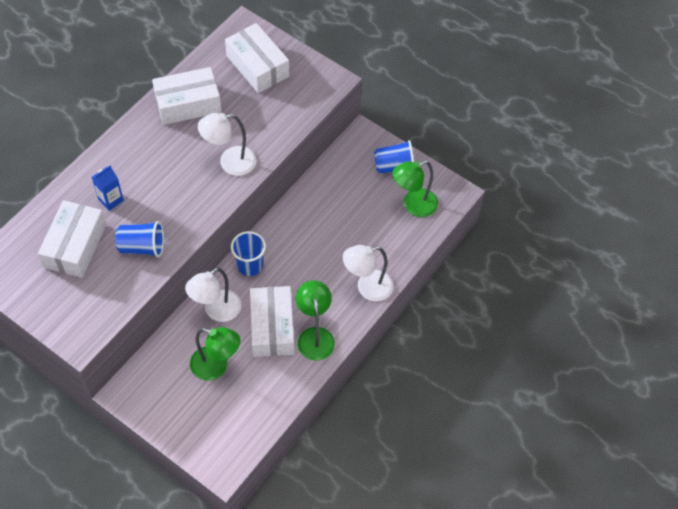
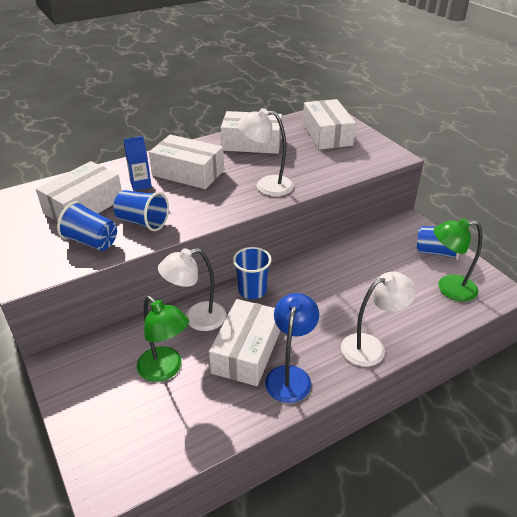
camera: 25 degrees right, 20 degrees down
green lamp [296,280,335,360] -> blue lamp [265,293,319,403]
white lamp [343,245,394,302] -> white lamp turned 150 degrees clockwise [341,271,416,367]
none -> blue cup [57,201,117,251]
none -> white box [149,135,224,189]

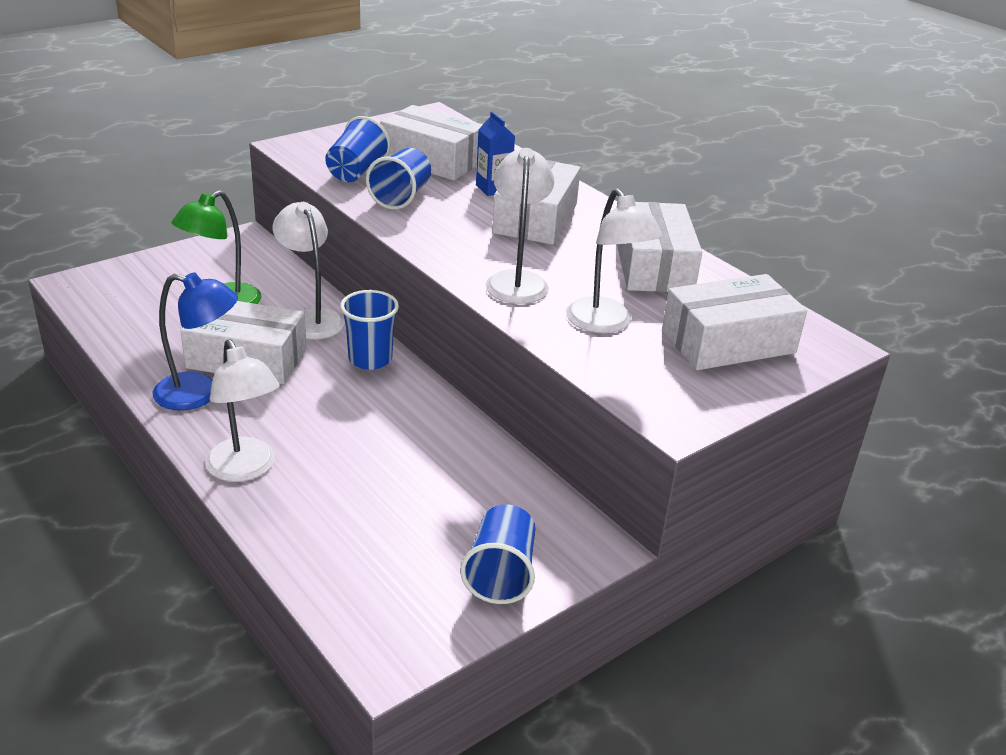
camera: 80 degrees right, 5 degrees down
green lamp [434,218,482,302] -> none
none -> white lamp [566,188,663,333]

